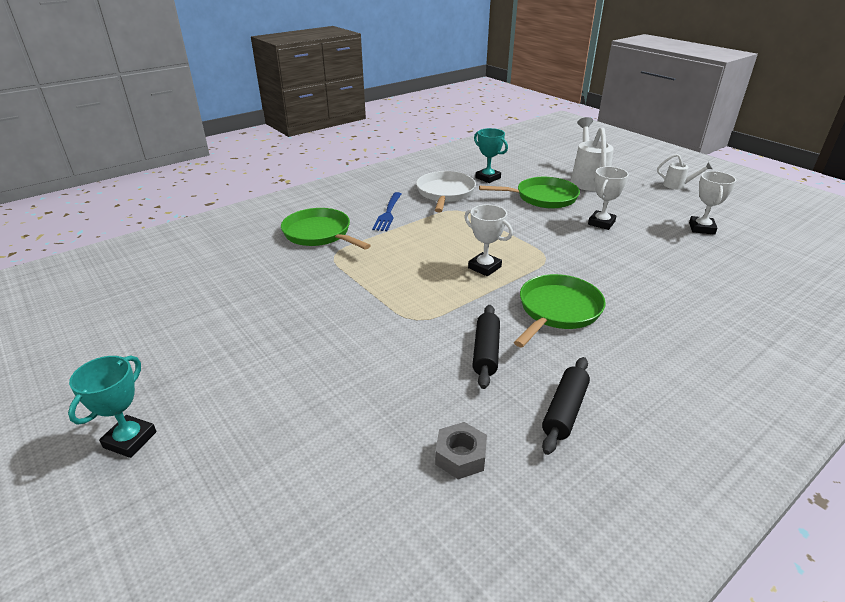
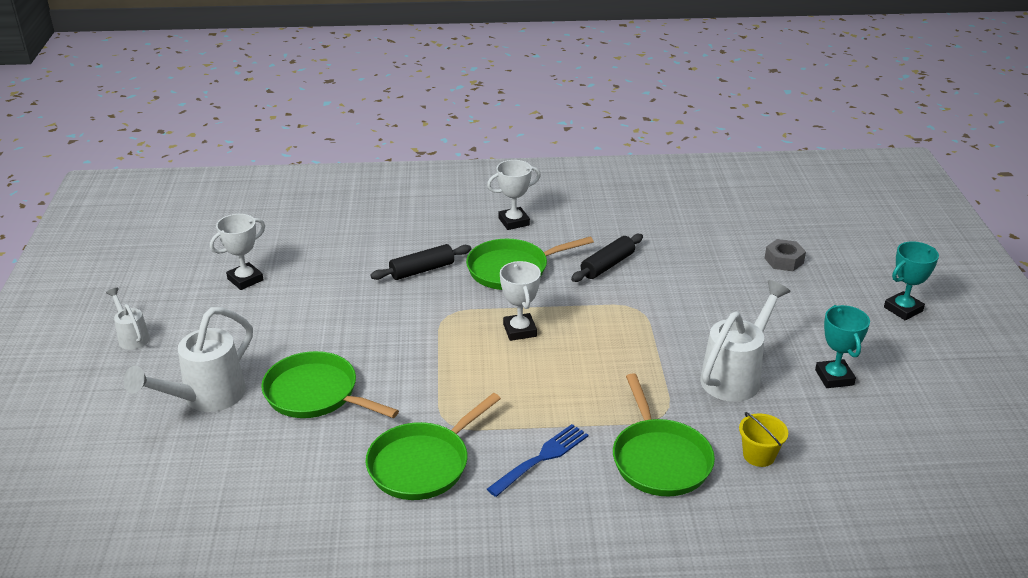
camera: 145 degrees left, 0 degrees up
white pan [416,171,476,212] -> green pan [365,393,501,500]
grey nut [435,422,487,479] -> grey nut moved to [765,239,806,271]
turquoise trophy [474,128,508,183] -> turquoise trophy moved to [815,305,870,388]
black rolling pin [542,357,590,455] -> black rolling pin moved to [370,244,471,280]
white trophy [588,167,629,230] -> white trophy moved to [487,160,541,230]
none -> white watering can [700,280,791,402]
none -> yellow bucket [739,412,788,467]

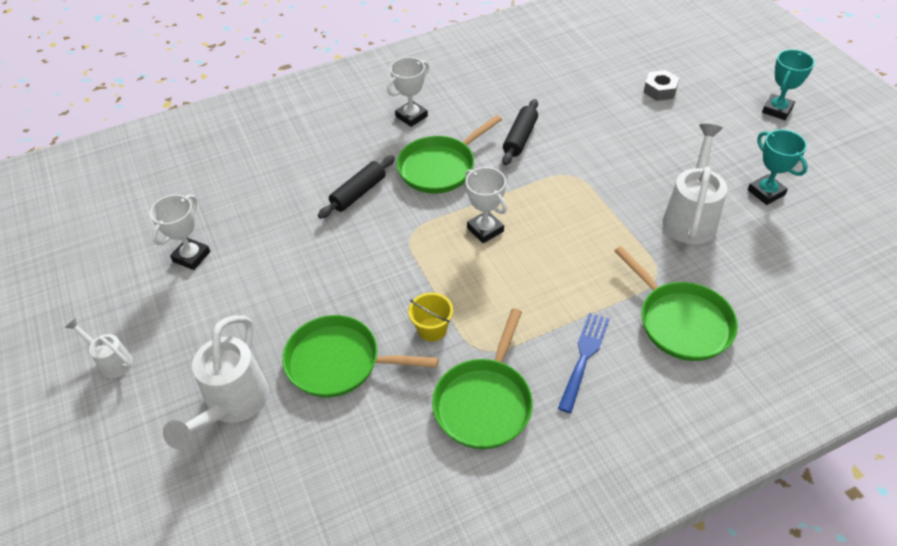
camera: 20 degrees left, 15 degrees up
yellow bucket [739,412,788,467] -> yellow bucket moved to [408,292,453,341]

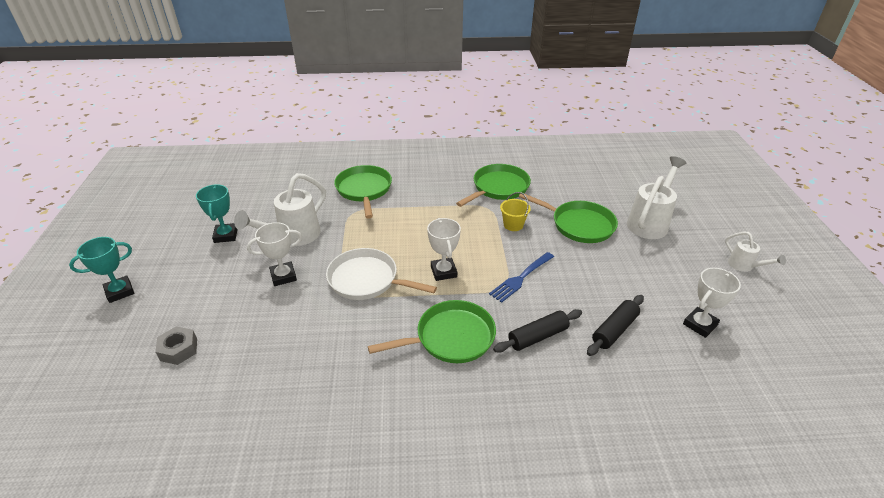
camera: 160 degrees left, 10 degrees down
white trophy [387,57,429,127] -> white trophy moved to [247,222,302,286]
black rolling pin [502,99,538,165] -> black rolling pin moved to [587,295,644,356]
blue fork [558,313,609,413] -> blue fork moved to [489,252,554,303]
none -> white pan [326,248,437,300]

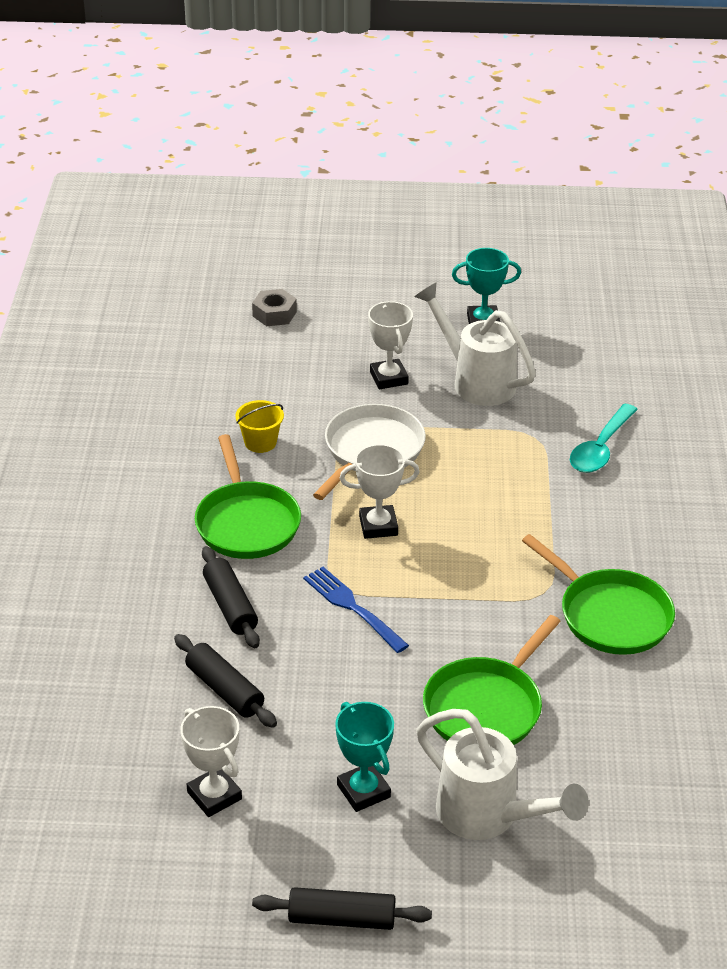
camera: 95 degrees right, 0 degrees up
turquoise trophy [69,237,134,303] -> turquoise trophy moved to [335,702,394,812]
green pan [334,165,392,219] -> turquoise spoon [570,404,638,473]
yellow bucket [500,192,531,231] -> yellow bucket moved to [235,400,284,453]
white watering can [725,232,786,272] -> black rolling pin [252,887,432,930]

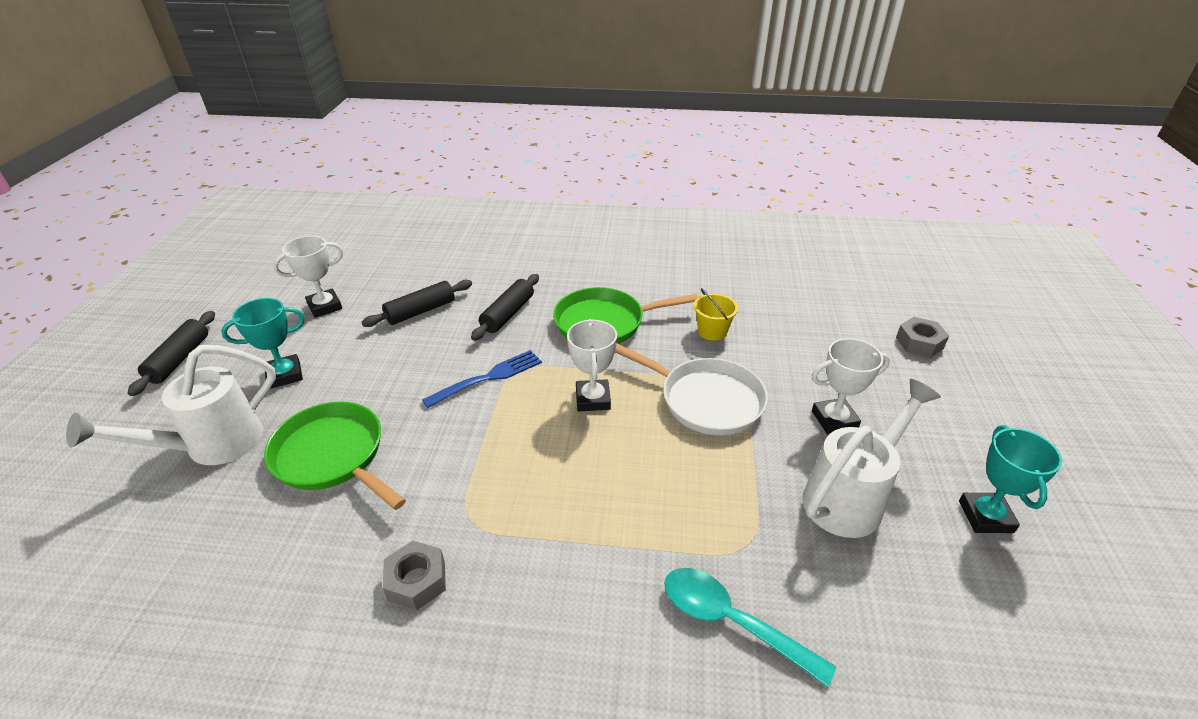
camera: 95 degrees right, 0 degrees up
black rolling pin [202,546,260,648] -> black rolling pin turned 45 degrees counterclockwise [471,274,539,341]
green pan [522,534,675,655] -> grey nut [383,541,446,611]

